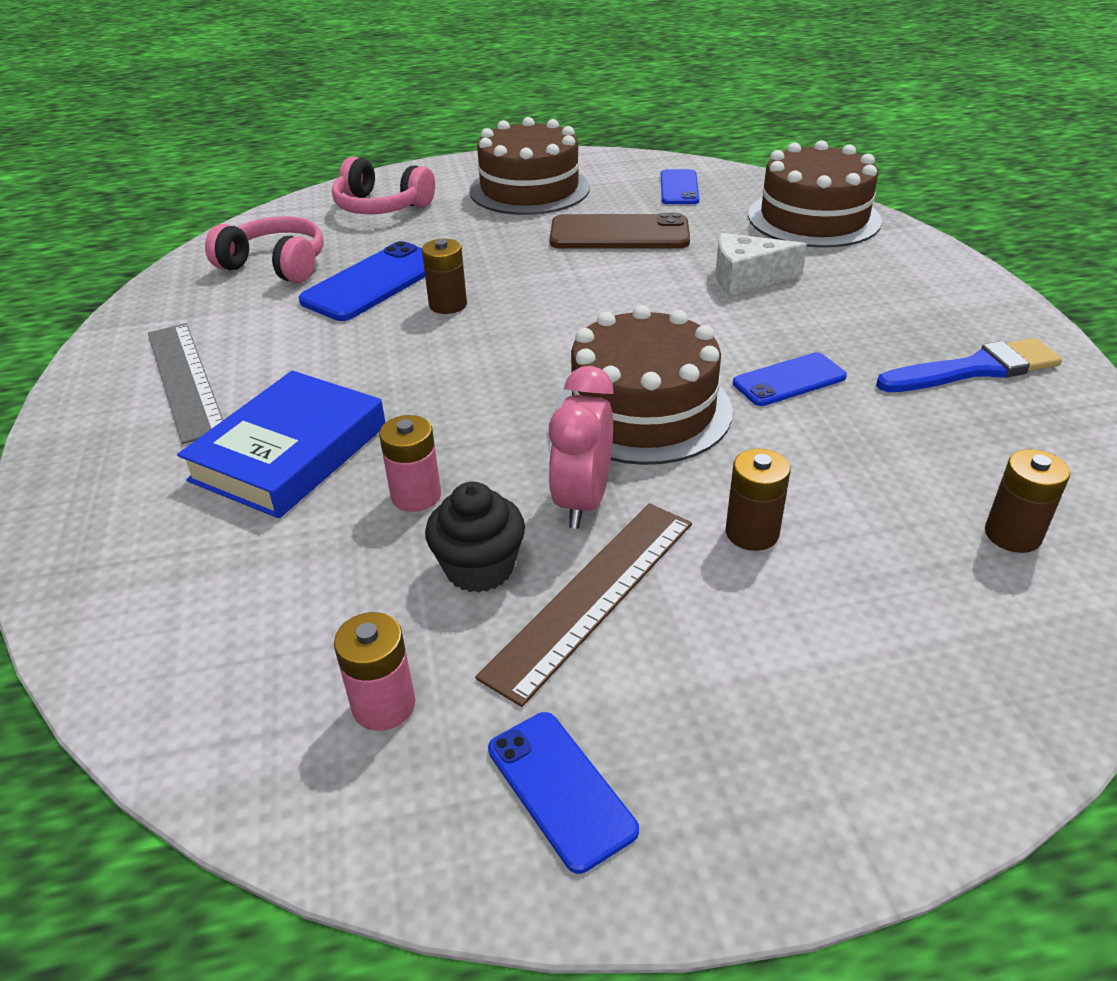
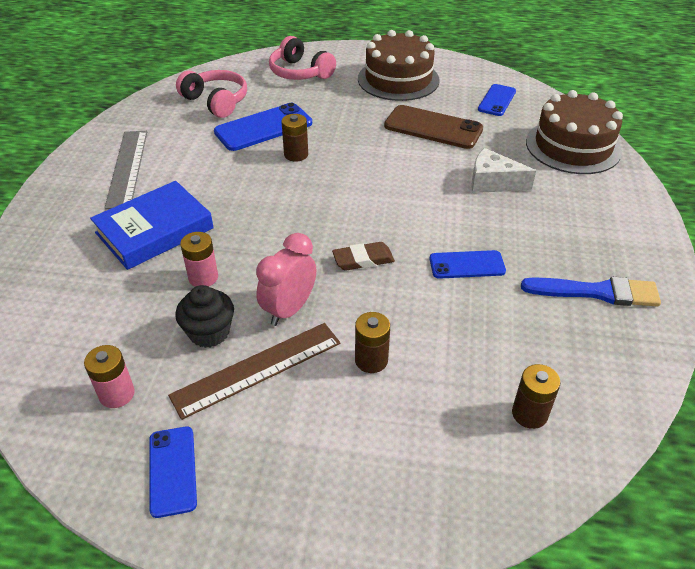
camera: 20 degrees right, 5 degrees up
brown cake [556,305,732,465] -> brown eraser [332,242,395,271]

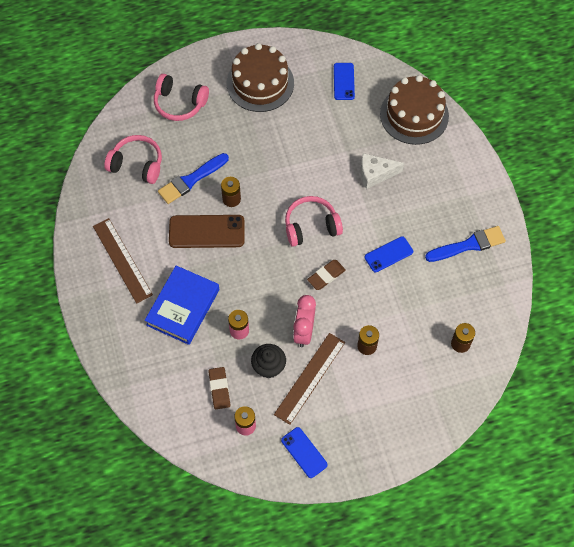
camera: 25 degrees left, 20 degrees up
grey ruler [105,131,147,209] -> brown ruler [93,218,153,303]
blue phone [214,103,312,151] -> blue brush [158,153,229,204]
brown phone [384,105,483,149] -> brown phone moved to [169,215,245,248]
none -> brown eraser [208,367,230,409]
none -> pink headphones [285,196,343,247]

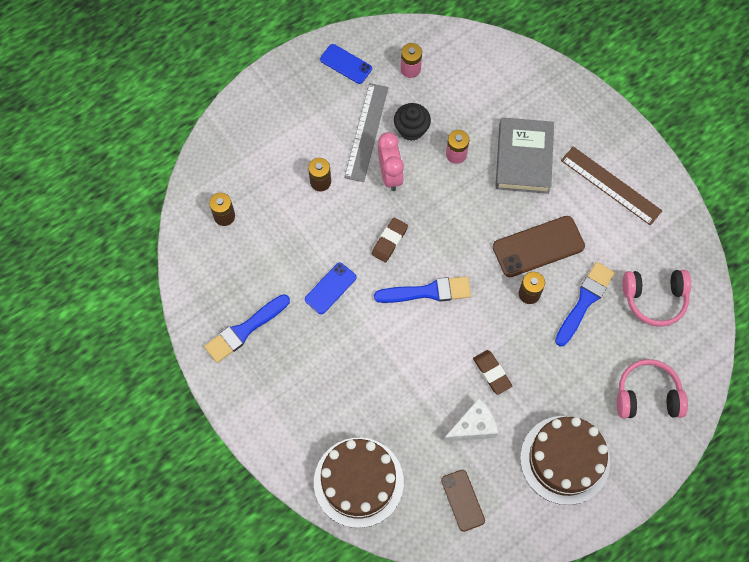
camera: 160 degrees right, 5 degrees up
blue book [145,266,219,345] -> grey book [495,117,554,194]
brown eraser [208,367,230,409] -> brown eraser moved to [473,350,512,395]
brown ruler [274,333,345,425] -> grey ruler [344,83,389,182]
pink headphones [285,196,343,247] -> blue brush [374,276,471,303]
blue phone [334,63,355,100] -> brown phone [441,470,485,532]
white cheese [361,153,404,189] -> white cheese moved to [443,398,498,442]

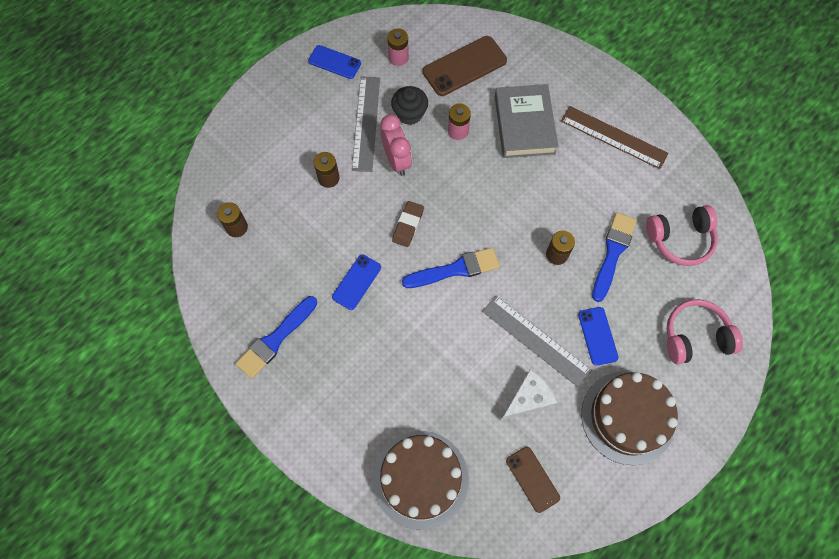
camera: 10 degrees left, 0 degrees up
brown eraser [473,350,512,395] -> grey ruler [482,296,592,388]
brown phone [493,216,585,277] -> brown phone moved to [423,36,507,96]
none -> blue phone [578,307,619,366]

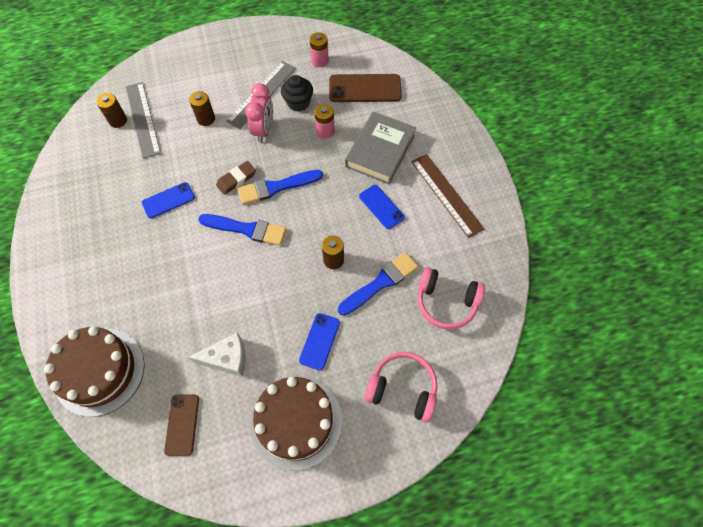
camera: 30 degrees right, 5 degrees down
blue brush [235,296,317,379] -> blue brush moved to [238,170,323,205]
blue phone [308,45,361,79] -> blue phone moved to [359,185,405,229]
grey ruler [482,296,592,388] -> grey ruler moved to [126,82,161,159]

